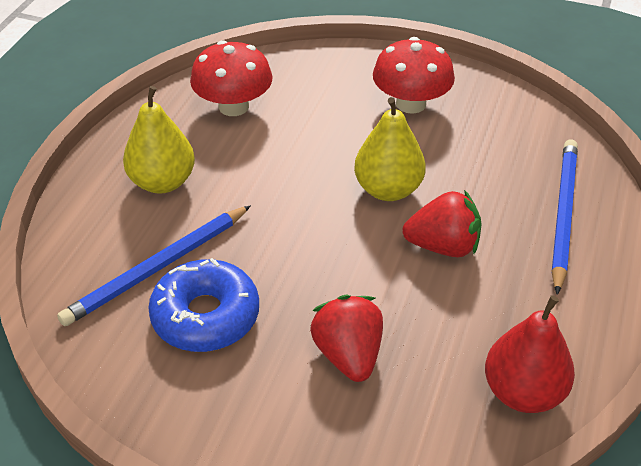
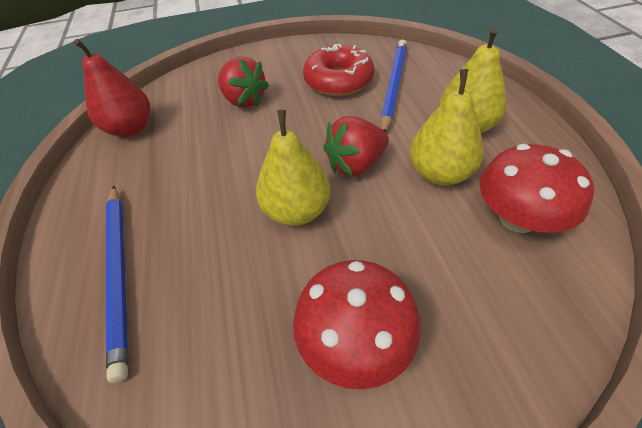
camera: 150 degrees right, 5 degrees up
blue donut [148,258,259,352] -> red donut [303,44,374,96]
red strawberry [402,190,481,257] -> red strawberry moved to [323,116,389,176]
none -> yellow pear [410,69,484,186]

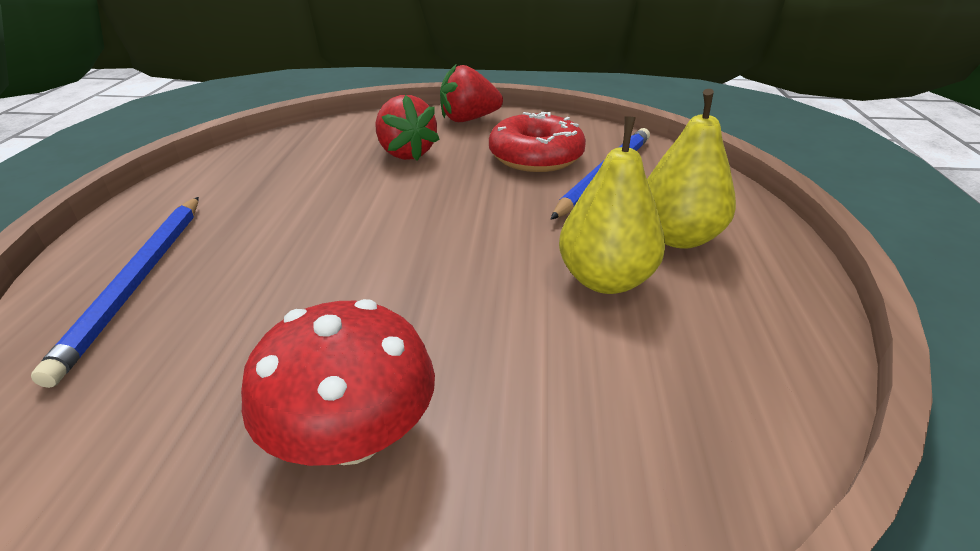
camera: 15 degrees right, 15 degrees down
red pear [74,39,151,137] -> none
yellow pear [256,110,330,226] -> none
red strawberry [323,116,389,176] -> red strawberry moved to [440,64,503,122]
red mushroom [479,144,594,233] -> none

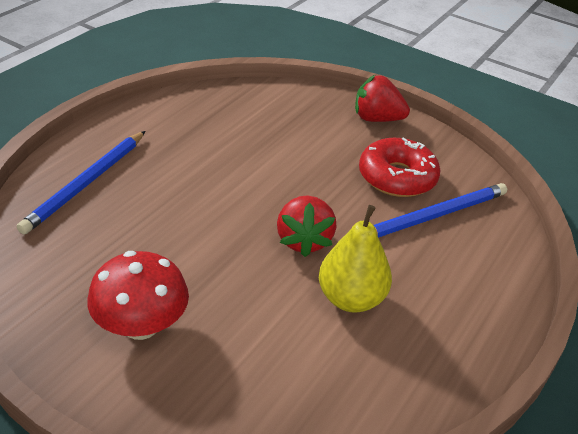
camera: 25 degrees right, 5 degrees up
red strawberry [375,95,440,161] -> red strawberry moved to [277,195,336,257]
yellow pear [647,89,736,249] -> none

